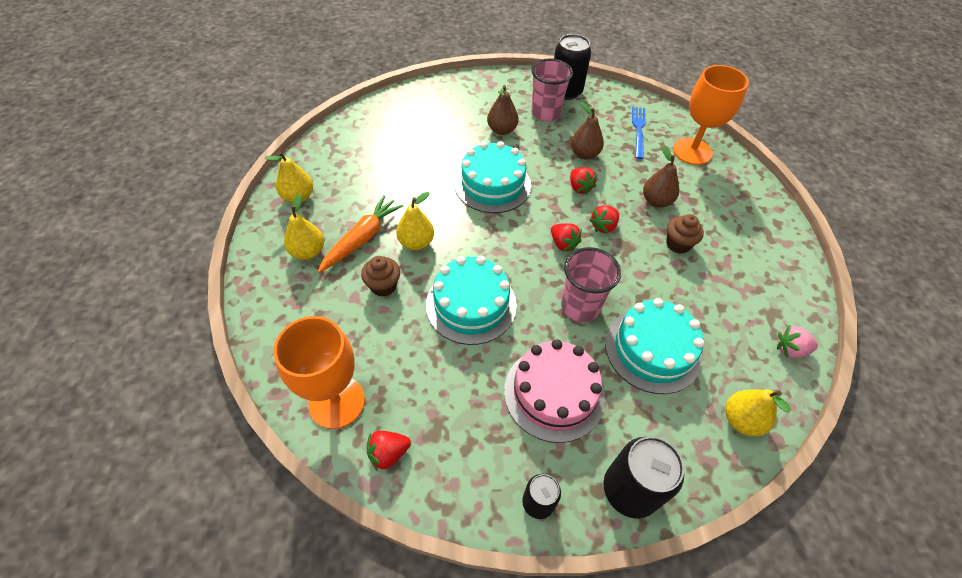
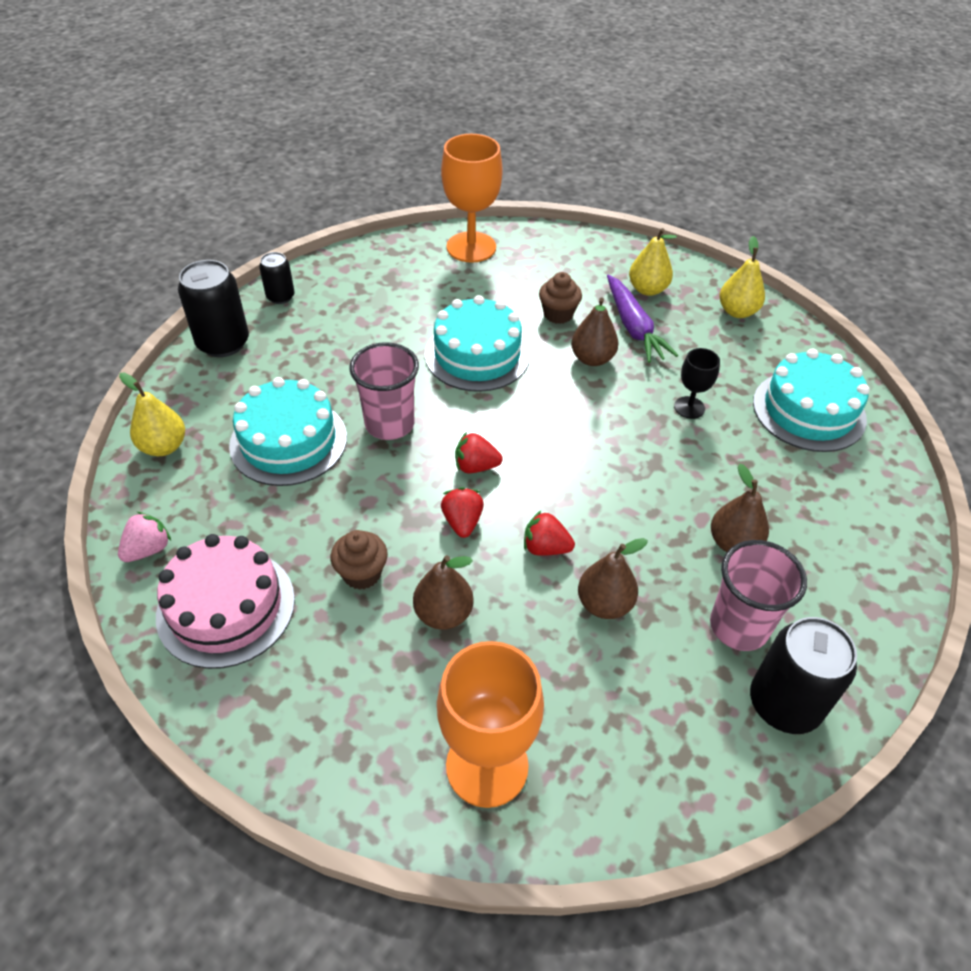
camera: 130 degrees right, 5 degrees down
orange carrot [318,195,403,273] -> purple carrot [607,274,678,363]
red strawberry [367,431,411,471] -> none
yellow pear [396,192,434,250] -> brown pear [571,298,619,366]
turquoise cake [455,141,531,213] -> turquoise cake moved to [753,349,870,452]
pink cake [504,339,605,443] -> pink cake moved to [156,534,295,669]
blue fork [632,107,646,159] -> none
none -> black goblet [674,348,720,419]

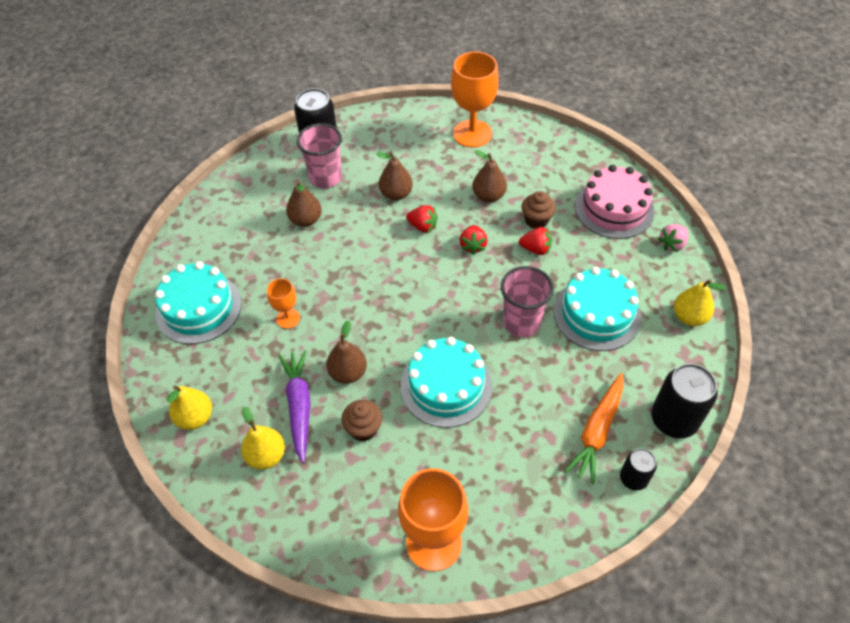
camera: 170 degrees left, 5 degrees up
red strawberry [455,432,503,473] -> red strawberry moved to [519,227,552,255]
black goblet [674,348,720,419] -> orange goblet [267,278,300,329]
none -> orange carrot [565,373,623,484]

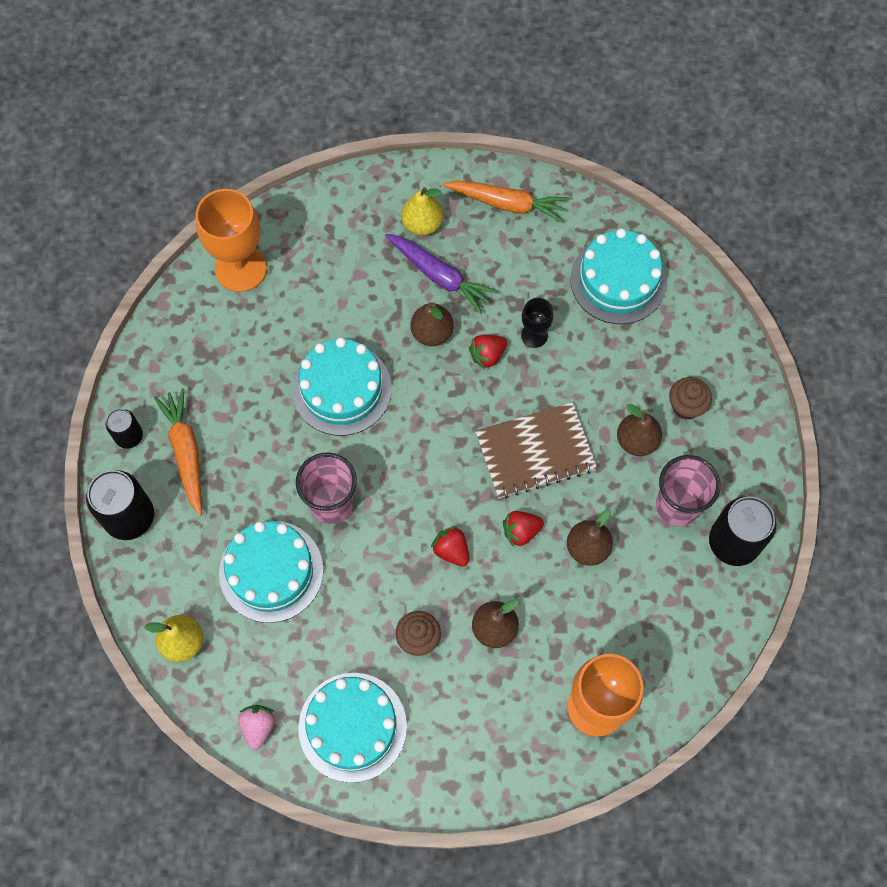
camera: 135 degrees right, 15 degrees up
yellow pear [167,385,212,430] -> orange carrot [443,180,569,223]
orange goblet [267,278,300,329] -> black goblet [521,298,553,348]
brown cupcake [341,400,382,442] -> brown cupcake moved to [669,377,712,419]
red strawberry [519,227,552,255] -> red strawberry moved to [469,335,507,369]
pink cake [575,165,655,239] -> turquoise cake [298,673,407,783]
none -> brown notebook [475,402,597,499]

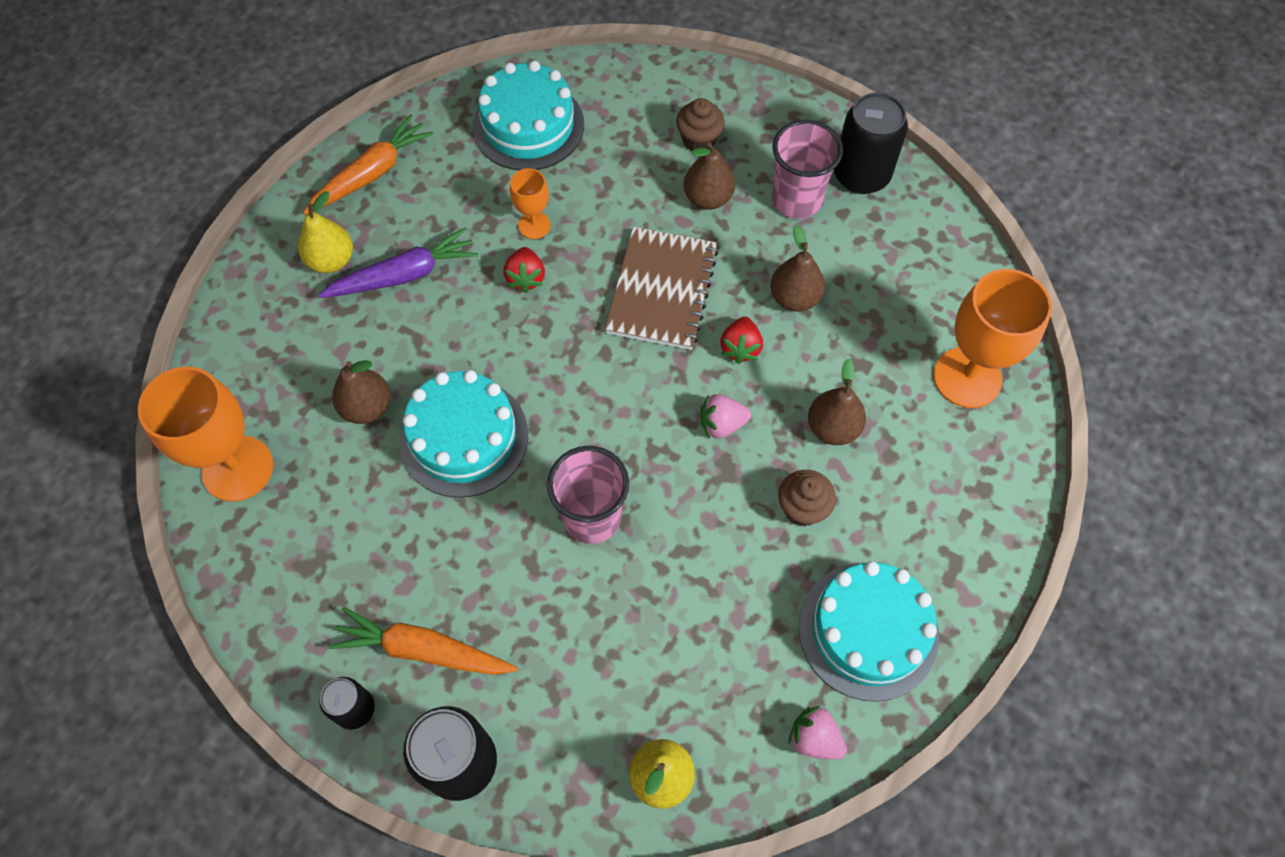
camera: 60 degrees left, 5 degrees down
turquoise cake [219,521,324,623] -> none
brown pear [410,302,454,346] -> brown pear moved to [332,360,391,424]
red strawberry [431,526,469,566] -> pink strawberry [700,394,751,439]
black goblet [521,298,553,348] -> orange goblet [510,168,551,239]

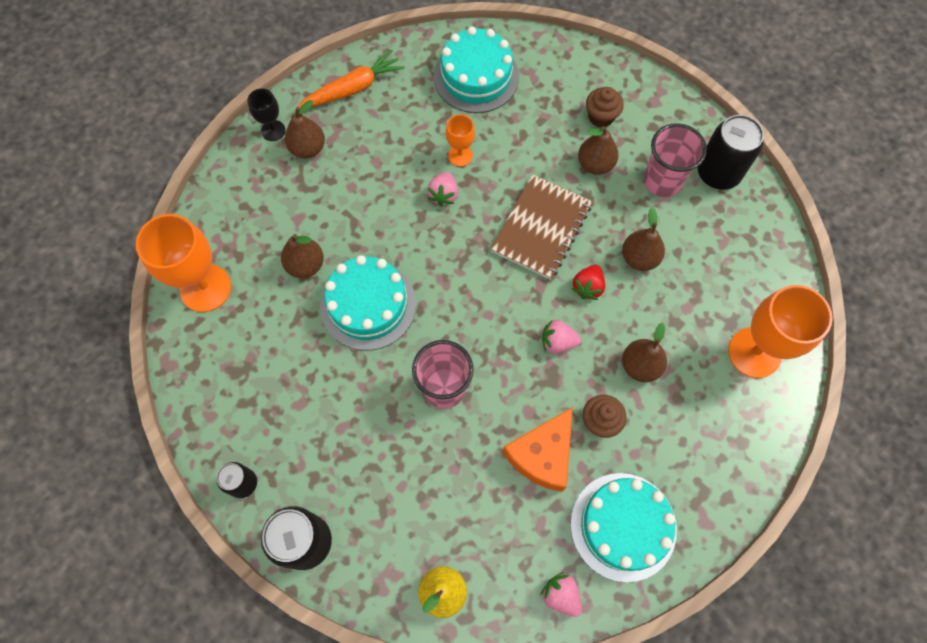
camera: 15 degrees right, 5 degrees up
yellow pear [298,191,353,273] -> brown pear [285,100,325,158]
purple carrot [318,227,478,298] -> none
orange carrot [329,607,518,675] -> none
red strawberry [503,247,545,293] -> pink strawberry [427,172,458,207]
none -> black goblet [247,88,286,141]
none -> orange cheese [502,407,573,492]

